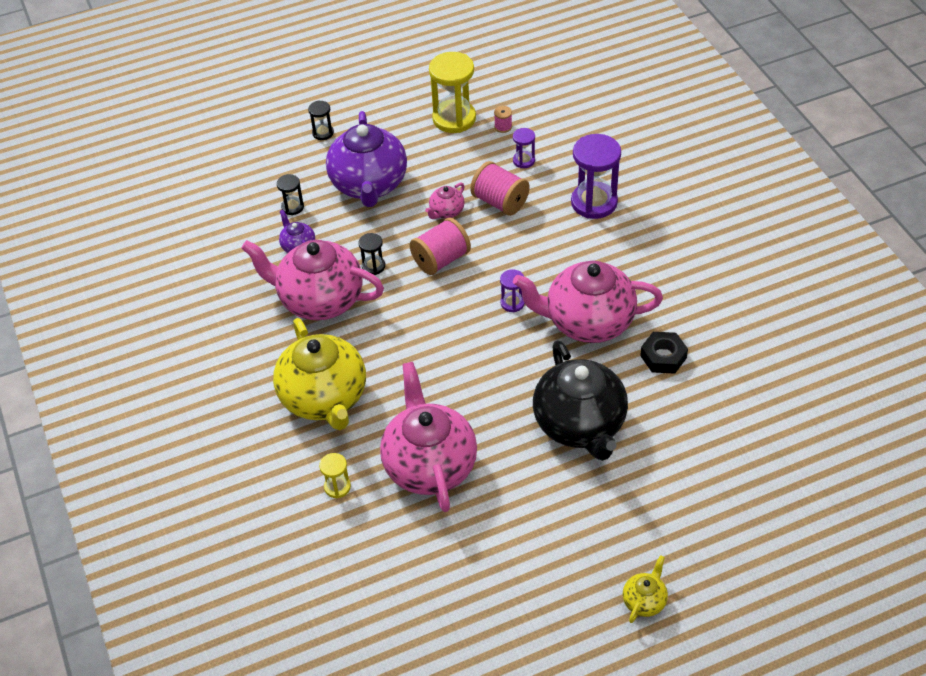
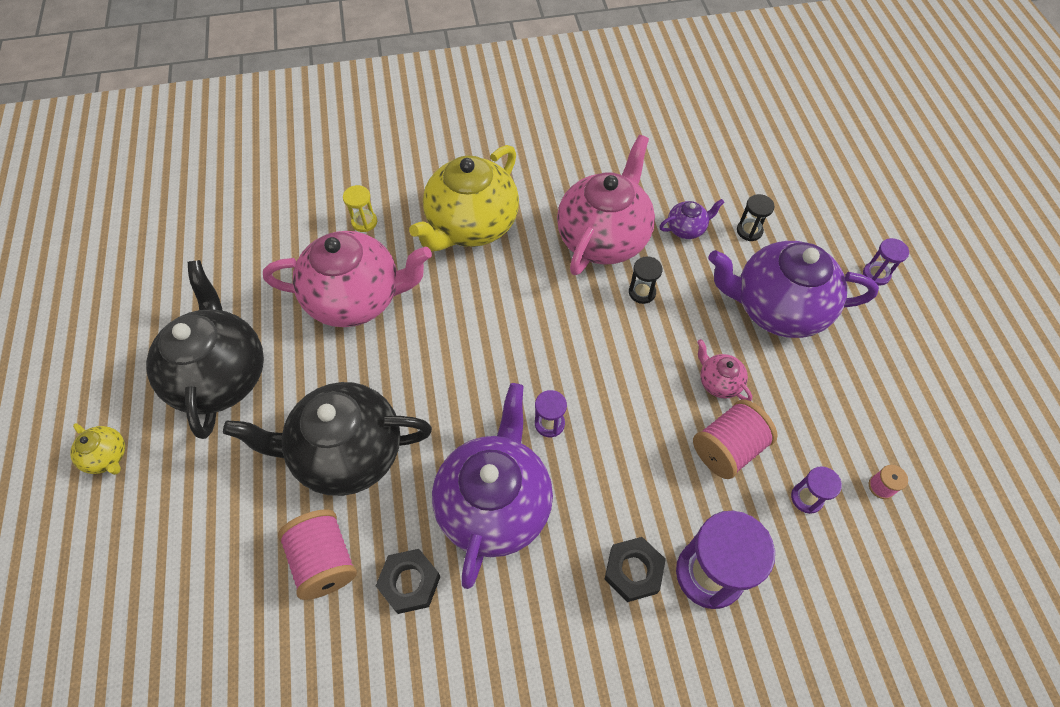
camera: 100 degrees right, 10 degrees up
yellow teapot [273,318,366,430] -> yellow teapot turned 45 degrees counterclockwise [409,145,519,251]
black hourglass [308,100,334,140] -> purple hourglass [863,238,909,286]
pink spool [410,218,471,275] -> pink spool moved to [278,509,357,600]
yellow hourglass [429,52,476,133] -> none
pink teapot [513,261,663,343] -> purple teapot [432,383,553,589]
none -> black teapot [146,260,264,439]
none -> black nut [604,537,666,602]

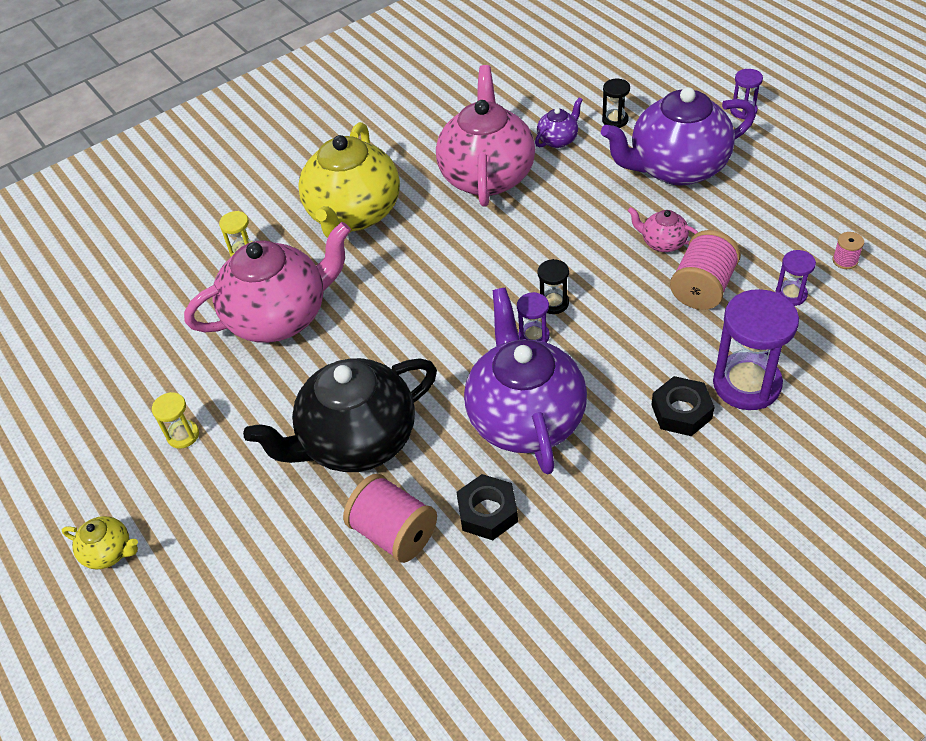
camera: 20 degrees left, 10 degrees down
black teapot [146,260,264,439] -> yellow hourglass [152,392,199,449]
black hourglass [629,256,663,304] -> black hourglass moved to [537,259,569,314]

